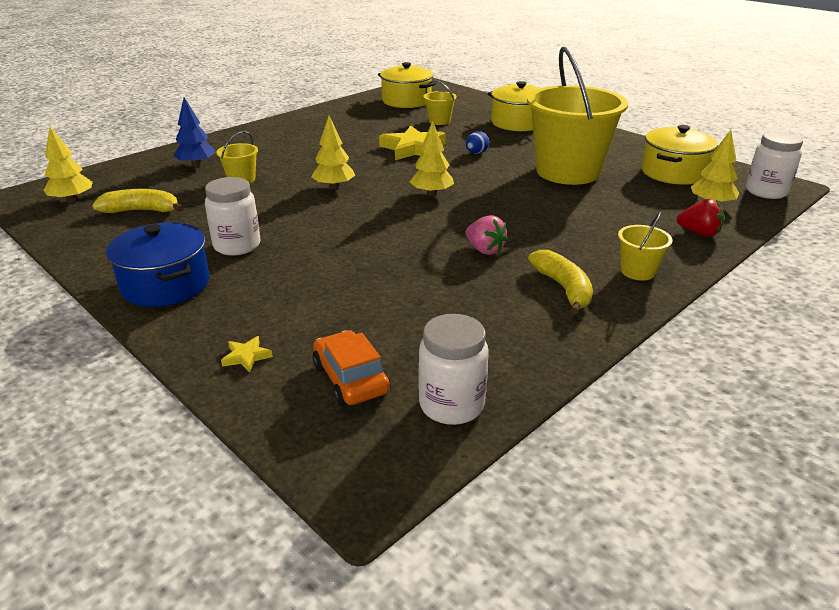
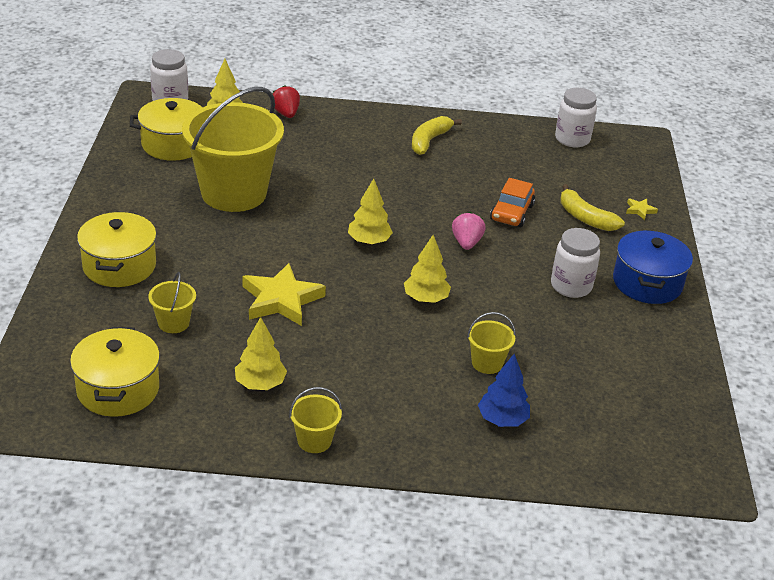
camera: 135 degrees left, 5 degrees up
yellow tree [44,126,93,203] -> yellow tree moved to [235,317,287,390]
yellow banana [92,189,184,213] -> yellow banana moved to [561,184,625,231]
orange car [313,330,391,406] -> orange car moved to [490,178,535,227]
blue egg [466,131,489,154] -> none
pink strawberry [466,215,508,255] -> pink strawberry moved to [452,212,485,250]
yellow bucket [618,212,672,281] -> yellow bucket moved to [289,387,342,453]

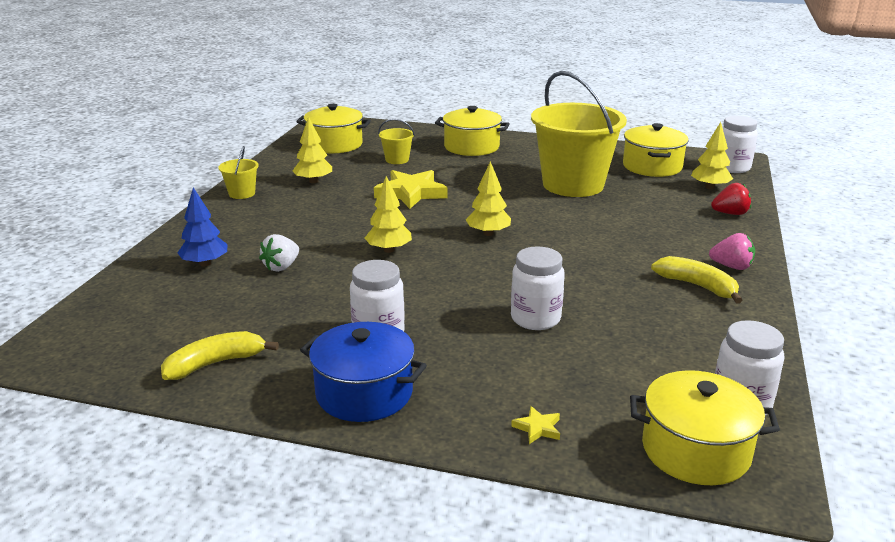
camera: 105 degrees right, 10 degrees down
pink strawberry [452,212,485,250] -> pink strawberry moved to [709,233,755,270]
yellow bucket [467,312,516,374] -> white strawberry [259,234,299,272]
orange car [490,178,535,227] -> white jar [511,246,565,330]
yellow banana [561,184,625,231] -> yellow banana moved to [161,331,279,380]
none -> yellow pot [630,370,780,485]

